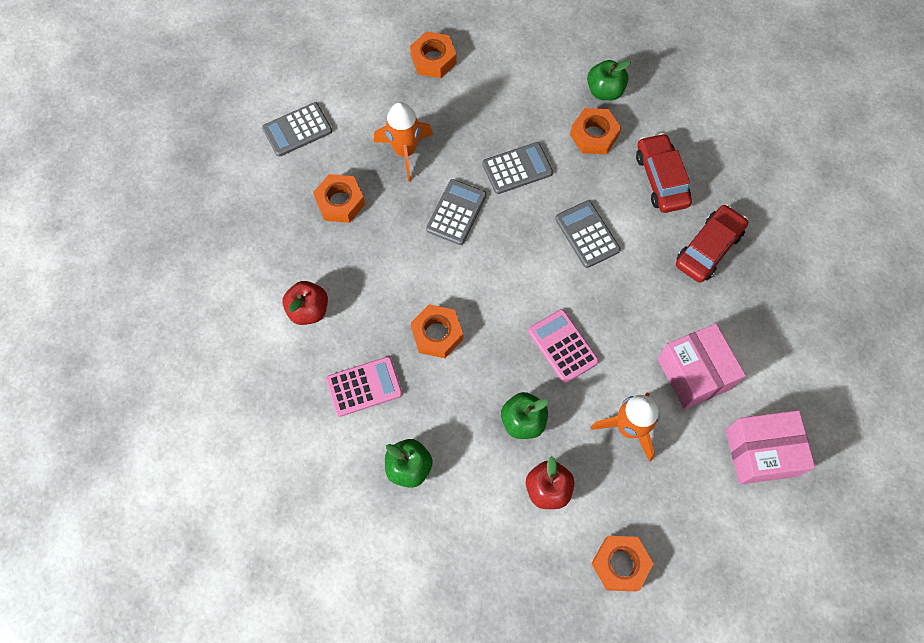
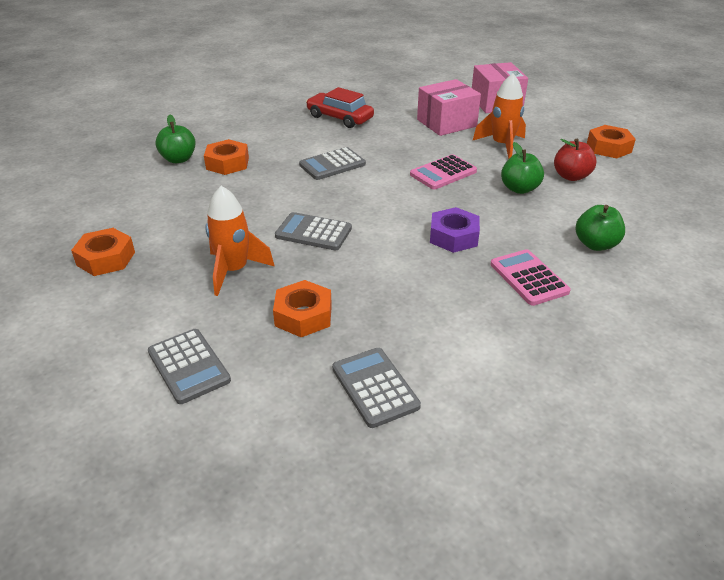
camera: 95 degrees left, 30 degrees down
red apple [282,281,328,325] -> none
orange nut [411,304,463,358] -> purple nut [430,207,480,253]
grey calculator [482,142,553,194] -> grey calculator moved to [332,348,421,428]
red car [636,133,692,213] -> none

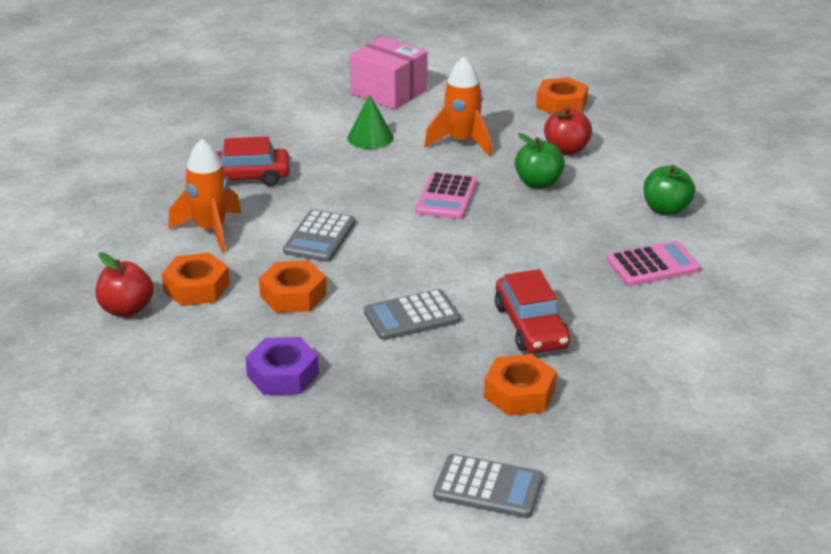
camera: 40 degrees left, 5 degrees down
orange nut [71,228,135,276] -> orange nut moved to [259,261,327,313]
green apple [155,115,196,163] -> red apple [96,252,154,317]
orange rocket [205,186,275,296] -> orange rocket moved to [168,139,241,252]
grey calculator [332,348,421,428] -> none
pink box [417,79,481,136] -> green cone [348,94,394,149]
purple nut [430,207,480,253] -> purple nut moved to [245,337,319,395]
pink calculator [490,249,571,306] -> pink calculator turned 135 degrees clockwise [607,241,700,286]
none -> red car [495,269,570,353]

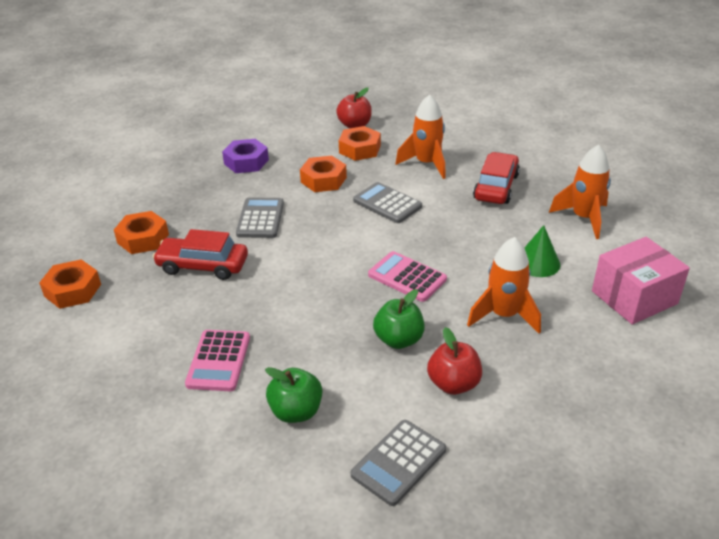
camera: 115 degrees right, 5 degrees up
grey calculator [433,454,544,518] -> grey calculator moved to [351,420,446,506]
orange nut [536,77,588,114] -> orange nut moved to [39,259,101,309]
none -> orange rocket [549,145,611,239]

